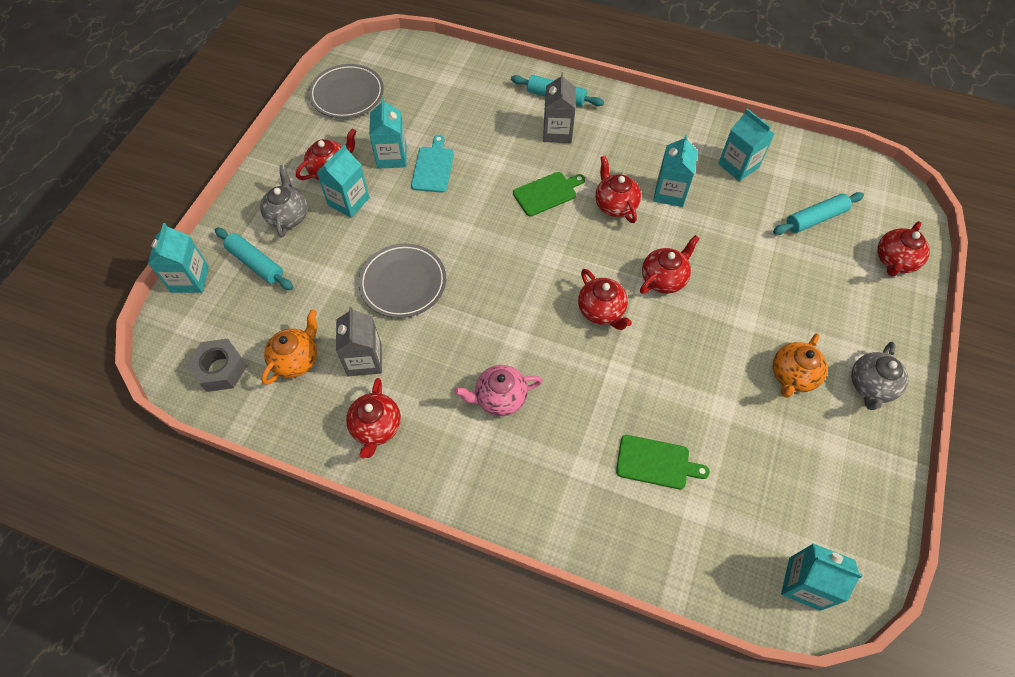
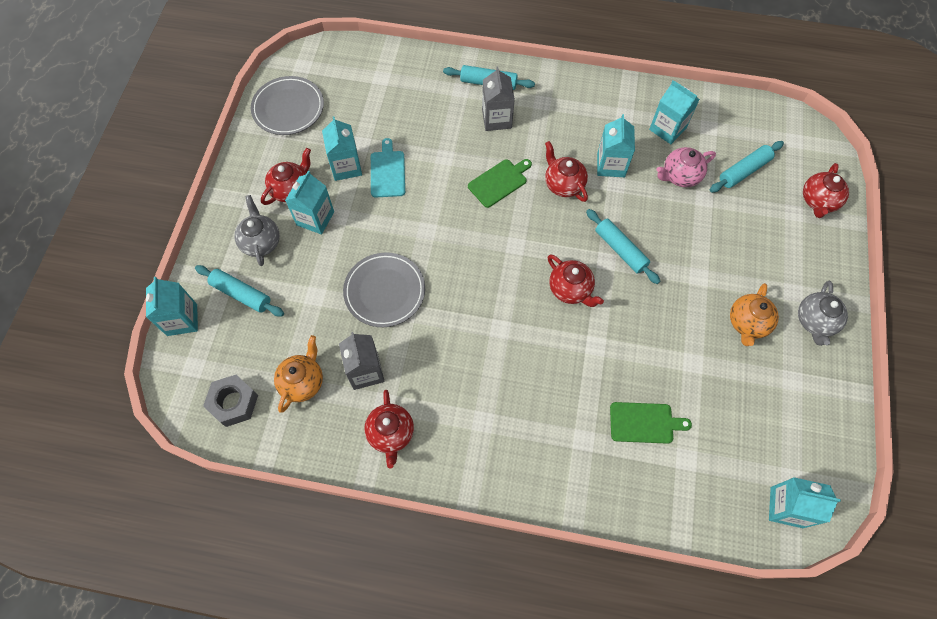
camera: 10 degrees left, 5 degrees up
pink teapot [454,365,542,416] -> pink teapot moved to [656,147,716,187]
red teapot [640,235,700,294] -> turquoise rolling pin [586,209,660,284]

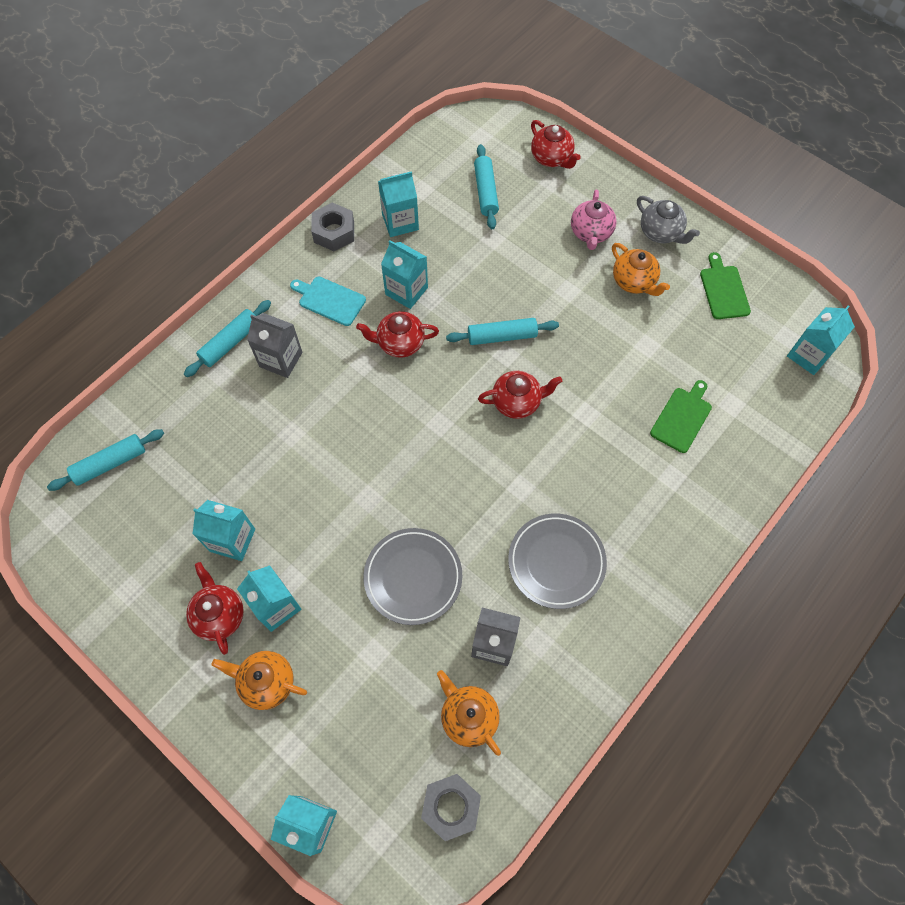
camera: 60 degrees left, 0 degrees up
turquoise rolling pin [195,265,284,316] -> turquoise rolling pin moved to [47,429,164,491]
grey teapot [235,195,280,266] -> orange teapot [211,651,307,710]
grey plate [251,76,324,135] -> grey plate moved to [508,514,607,609]
red teapot [364,390,414,469] -> none
turquoise cutting board [371,138,405,198] -> turquoise cutting board moved to [290,277,366,326]
green cutting board [468,159,532,208] -> green cutting board moved to [700,252,751,319]
pink teapot [656,147,716,187] -> pink teapot moved to [571,189,616,250]
none -> grey nut [311,203,354,251]

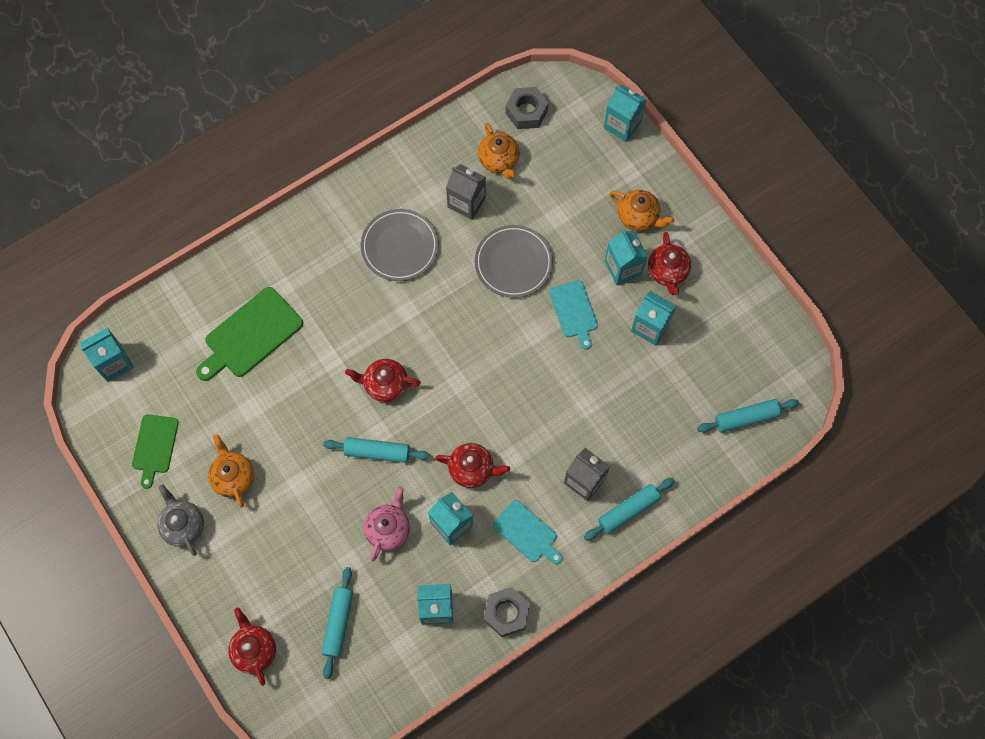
camera: 165 degrees left, 5 degrees up
pink teapot [571,189,616,250] -> pink teapot moved to [364,487,410,561]
green cutting board [650,380,712,453] -> green cutting board [196,287,303,381], size x1.58
none -> turquoise cutting board [549,280,598,350]

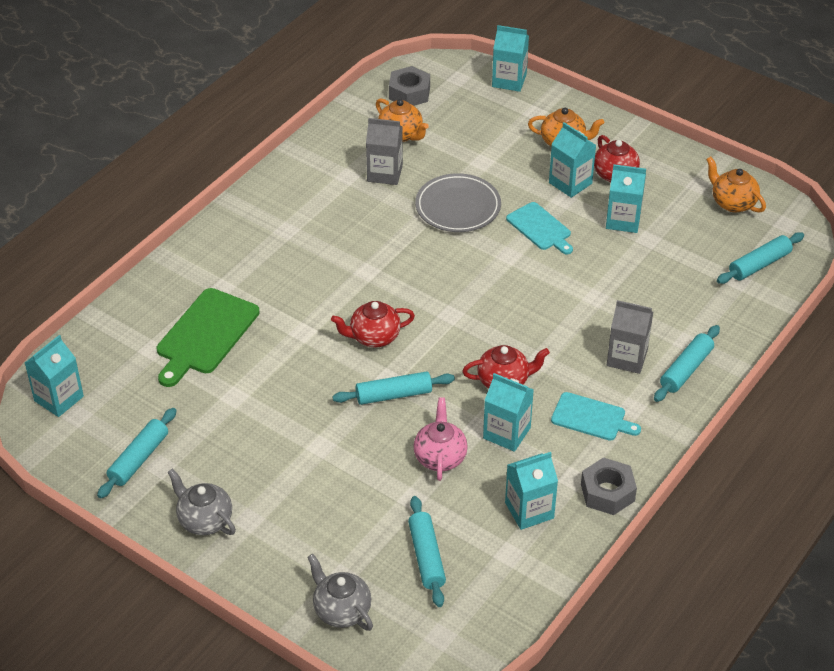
camera: 20 degrees left, 25 degrees down
green cutting board [132,414,179,489] -> turquoise rolling pin [97,408,176,499]
orange teapot [208,434,254,508] -> orange teapot moved to [706,157,766,213]
red teapot [228,607,276,686] -> grey teapot [308,554,373,631]
grey plate [361,209,439,281] -> none

